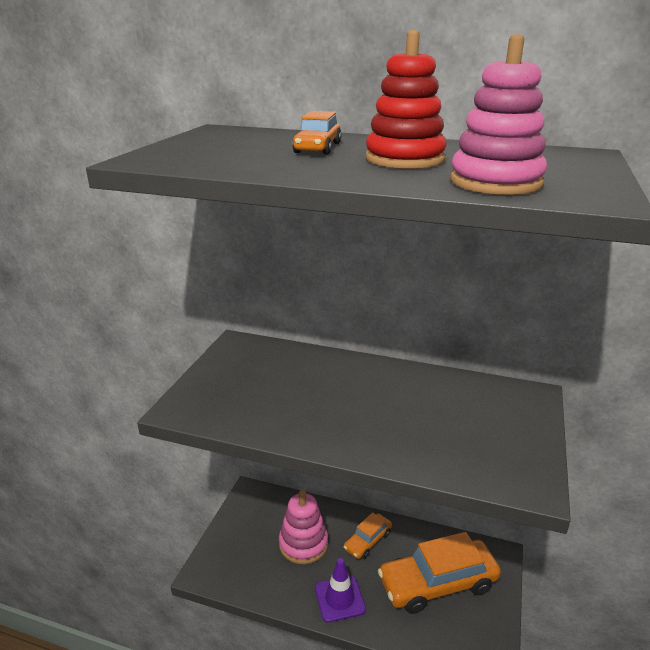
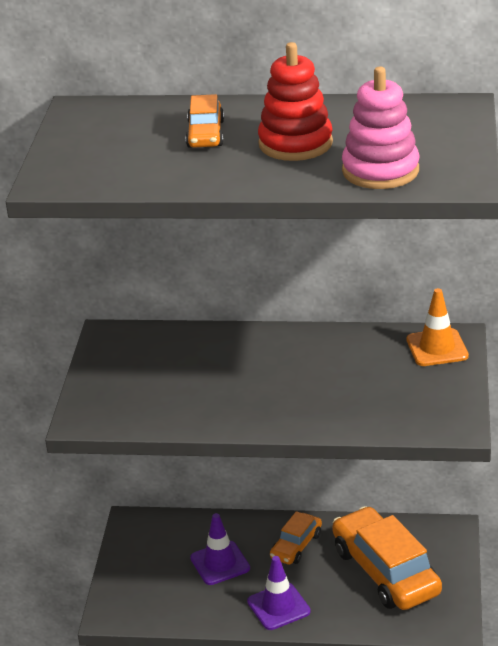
camera: 10 degrees left, 5 degrees up
pink stacking toy [279,490,328,564] -> purple traffic cone [190,513,250,585]
orange car [378,532,501,614] -> orange car turned 90 degrees clockwise [332,506,442,610]
none -> orange traffic cone [406,288,469,366]

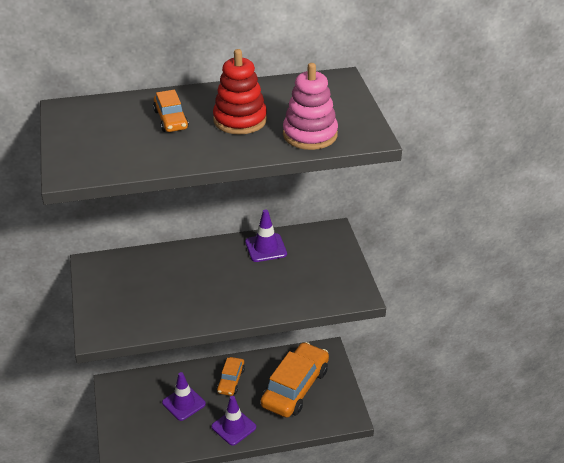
camera: 20 degrees left, 5 degrees up
orange car [332,506,442,610] -> orange car turned 75 degrees clockwise [260,342,329,418]
orange traffic cone [406,288,469,366] -> none
none -> purple traffic cone [245,209,287,262]

